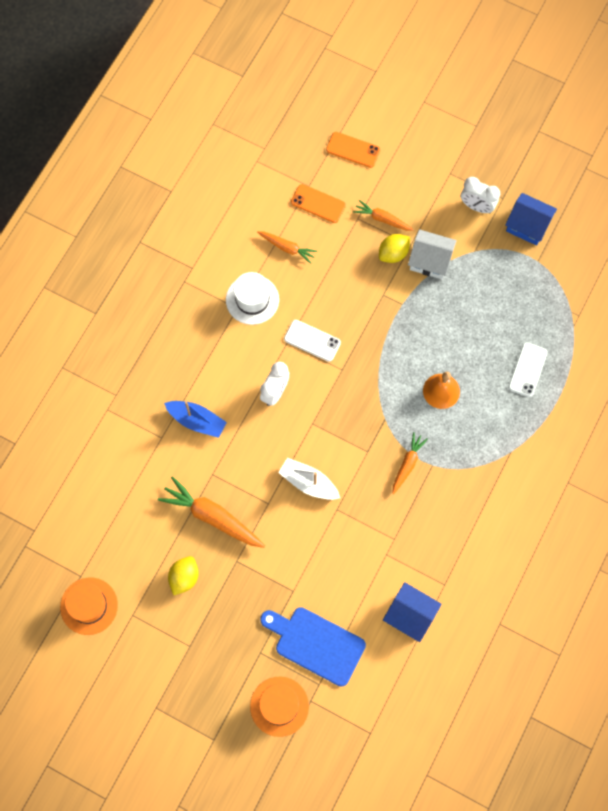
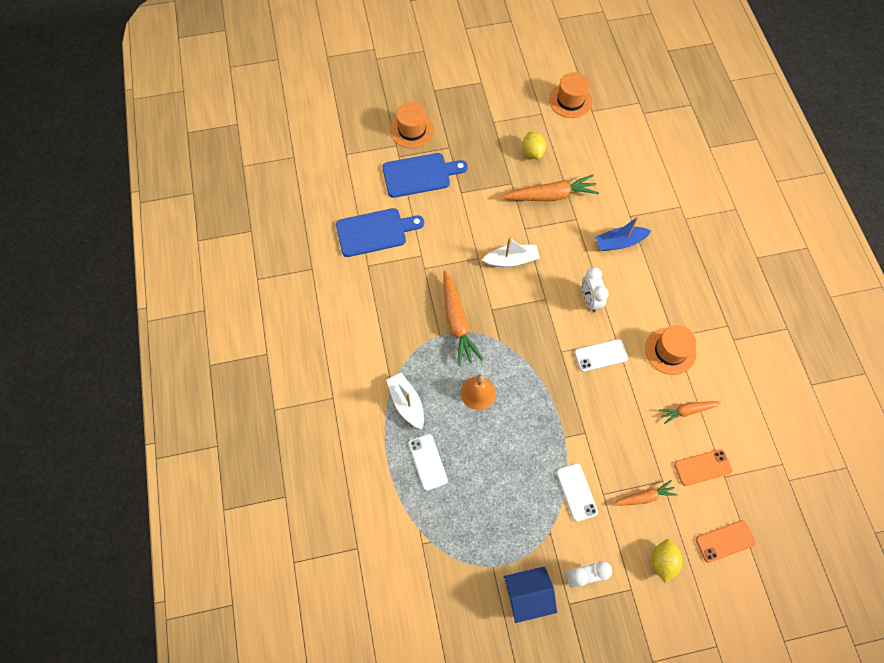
camera: 140 degrees right, 5 degrees down
white hat [226,272,279,325] -> orange hat [645,325,696,375]
yellow lemon [379,234,410,263] -> yellow lemon moved to [652,539,683,583]
blue house [383,582,441,642] -> blue cutting board [336,208,424,257]
orange carrot [392,432,428,494] -> orange carrot [443,270,483,366], size x1.72
white house [408,229,457,279] -> white phone [556,463,598,522]
none -> white boat [386,373,424,429]

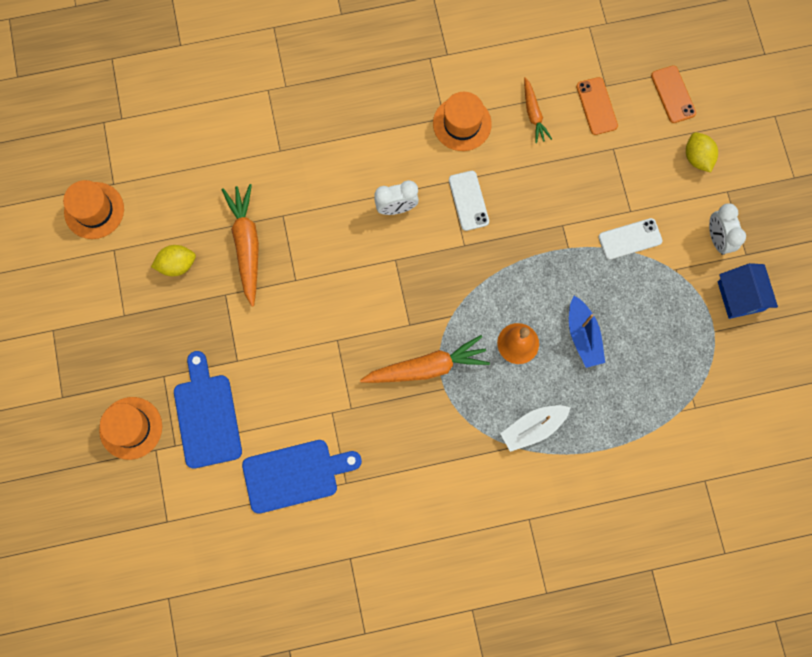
camera: 90 degrees left, 10 degrees up
blue cutting board [336,208,424,257] -> blue cutting board turned 90 degrees clockwise [242,440,362,514]
white phone [409,434,448,491] -> none
white boat [482,237,540,267] -> none
blue boat [595,217,651,251] -> blue boat moved to [569,296,605,368]
orange carrot [612,480,677,506] -> none
yellow lemon [652,539,683,583] -> yellow lemon turned 60 degrees clockwise [686,132,718,173]

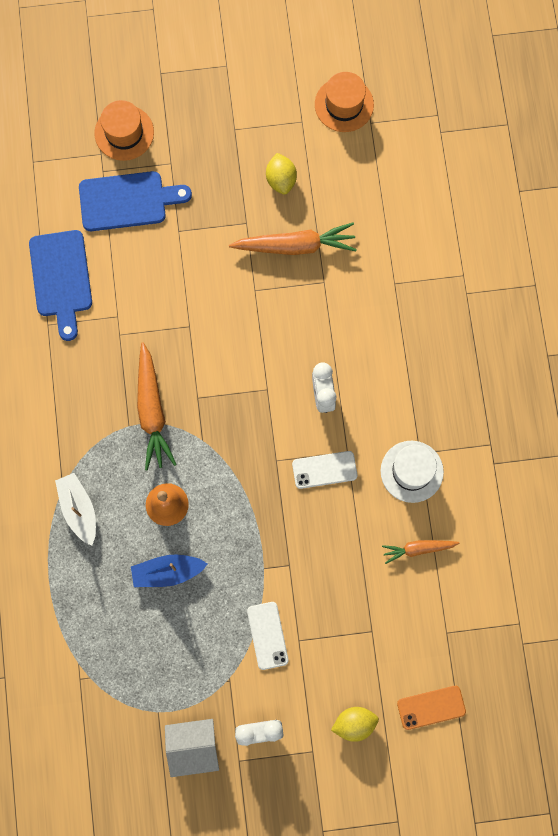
camera: 95 degrees right, 0 degrees up
orange hat [433,92,492,151] -> white hat [381,441,444,503]
orange phone [576,77,618,135] -> none
blue house [718,263,778,319] -> white house [165,719,219,777]

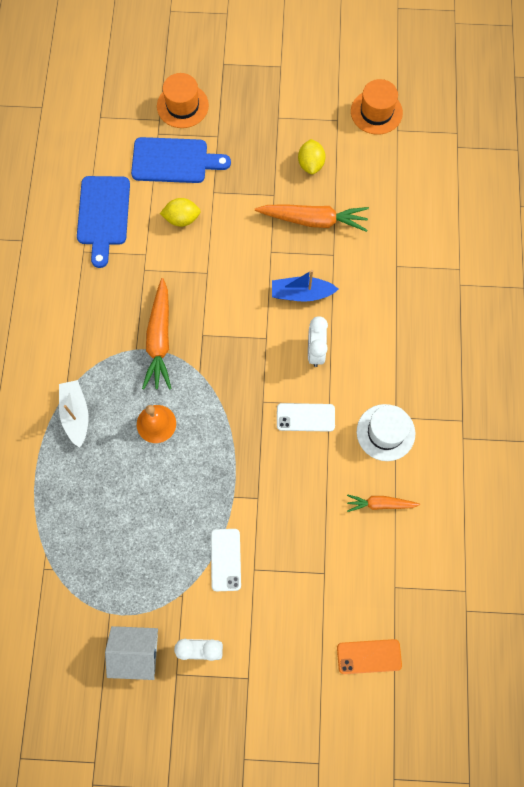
camera: 10 degrees right, 5 degrees down
blue boat [131,555,207,587] -> blue boat moved to [272,270,339,302]
yellow lemon [331,707,379,742] -> yellow lemon moved to [160,198,201,227]

